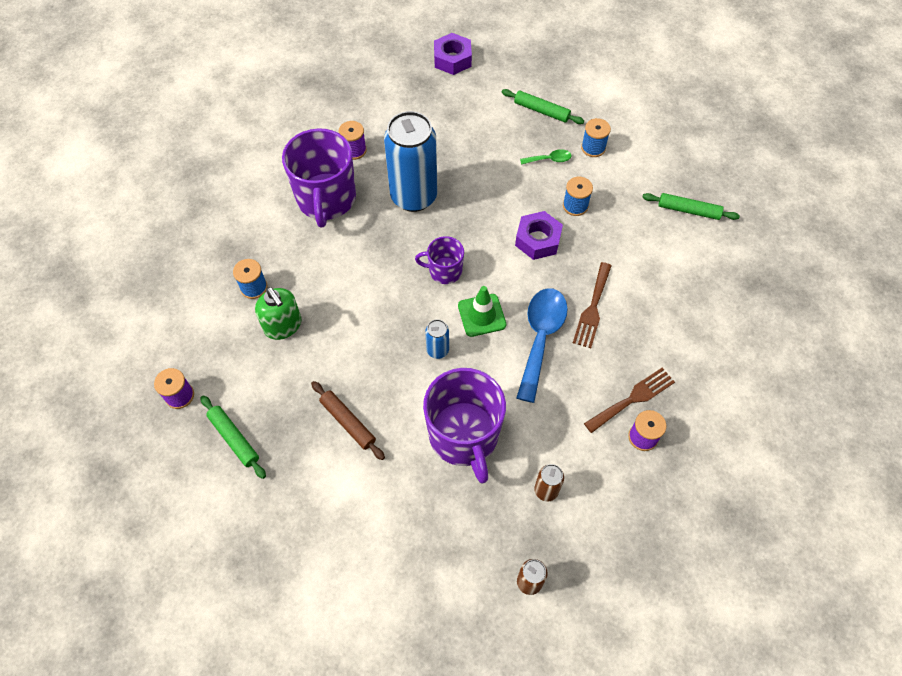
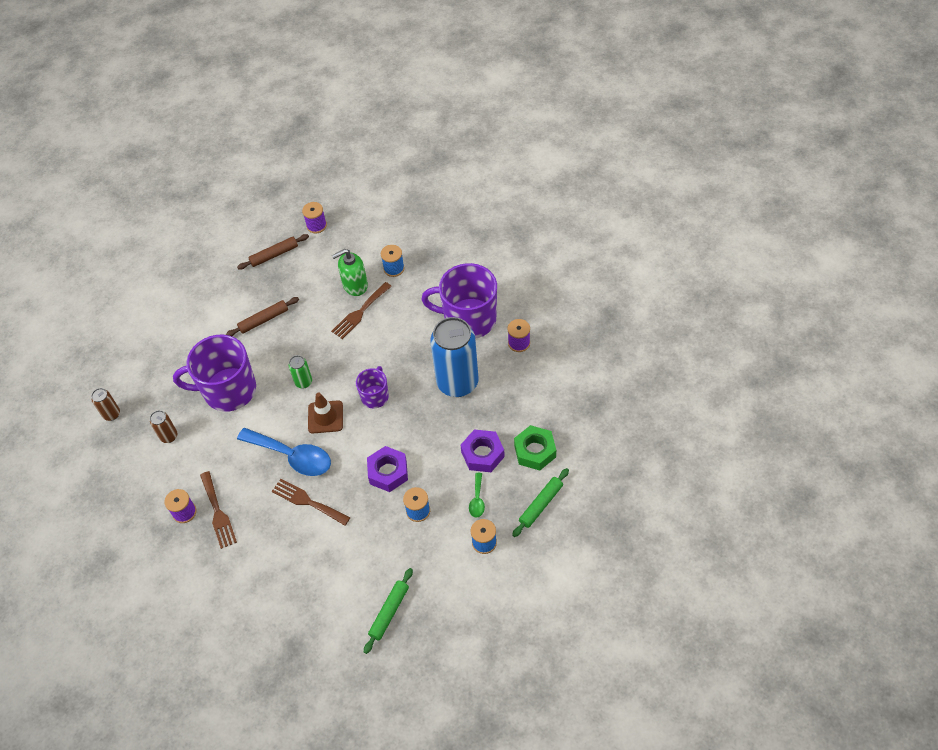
camera: 105 degrees right, 5 degrees down
green rolling pin [200,395,266,479] -> brown rolling pin [237,234,309,270]
blue can [425,319,449,359] -> green can [289,355,312,389]
purple nut [434,33,472,75] -> purple nut moved to [460,429,505,472]
green traffic cone [458,286,506,337] -> brown traffic cone [308,392,343,433]
none -> brown fork [331,282,392,339]
none -> green nut [514,425,556,470]

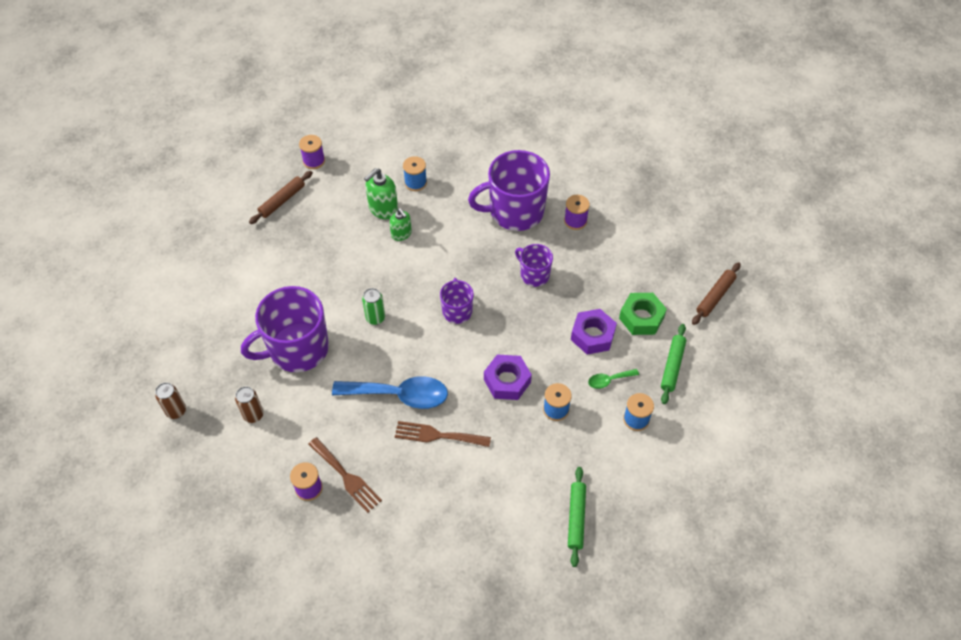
camera: 25 degrees left, 0 degrees up
brown rolling pin [226,297,299,336] -> brown rolling pin moved to [692,262,741,325]
brown traffic cone [308,392,343,433] -> none
brown fork [331,282,392,339] -> green soap dispenser [389,208,412,241]
blue can [430,317,479,397] -> purple mug [515,244,553,287]
green spoon [469,473,485,518] -> green spoon turned 90 degrees clockwise [588,369,639,389]

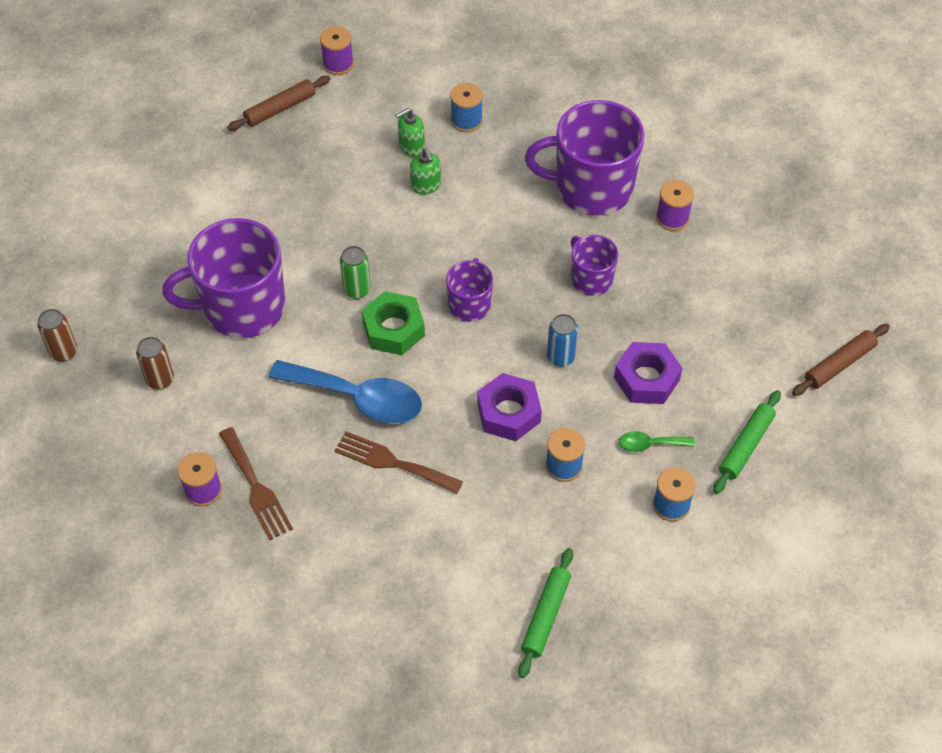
camera: 15 degrees right, 0 degrees up
green soap dispenser [364,168,398,219] -> green soap dispenser [395,108,425,157], size x0.66
green nut [619,293,667,335] -> green nut moved to [362,291,425,355]
none -> blue can [547,314,578,367]

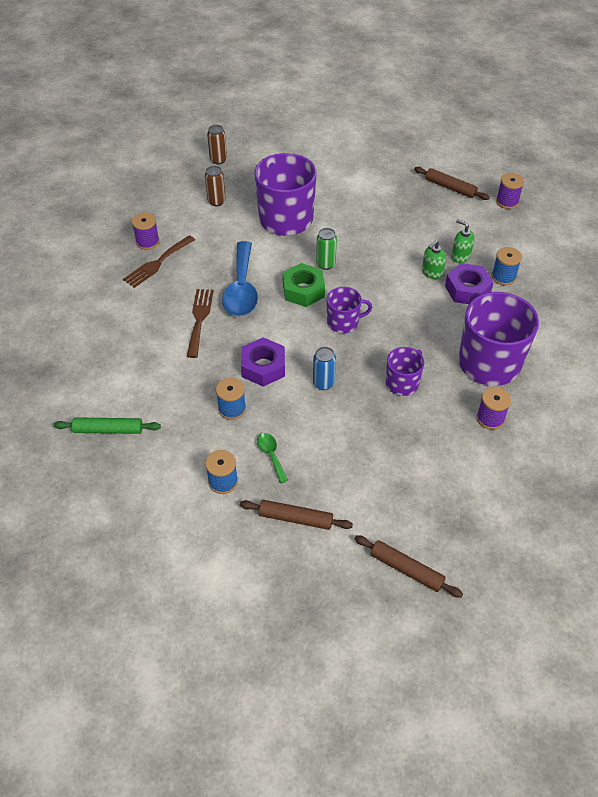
camera: 70 degrees right, 5 degrees down
purple nut [614,342,682,404] -> purple nut moved to [445,263,494,304]
green rolling pin [713,390,781,494] -> brown rolling pin [240,500,353,530]

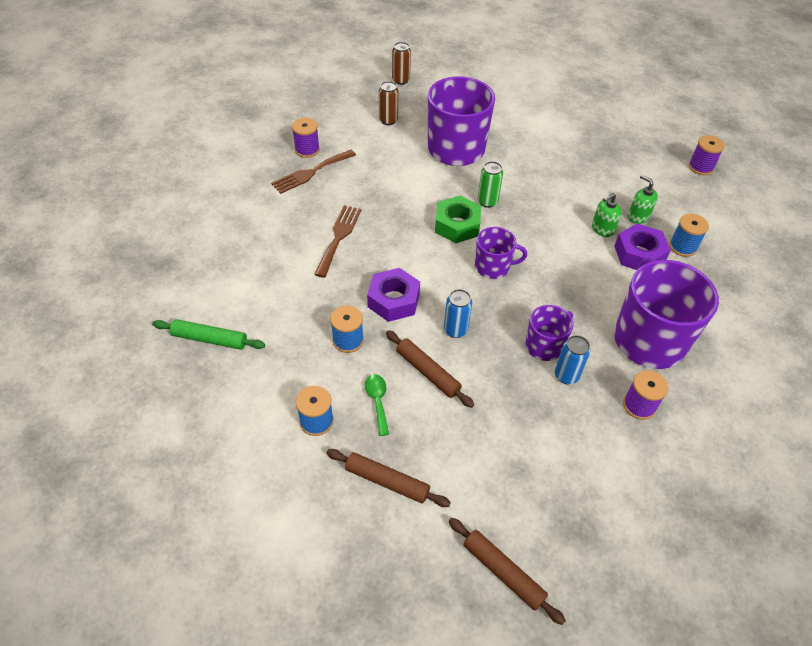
camera: 10 degrees right, 0 degrees up
blue spoon [222,241,258,317] -> none
brown rolling pin [414,167,490,200] -> brown rolling pin moved to [386,330,474,408]
none -> blue can [555,335,590,384]

